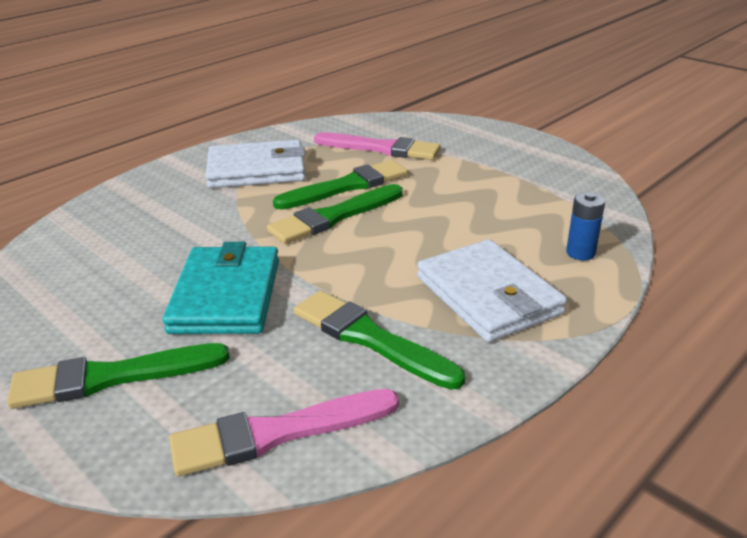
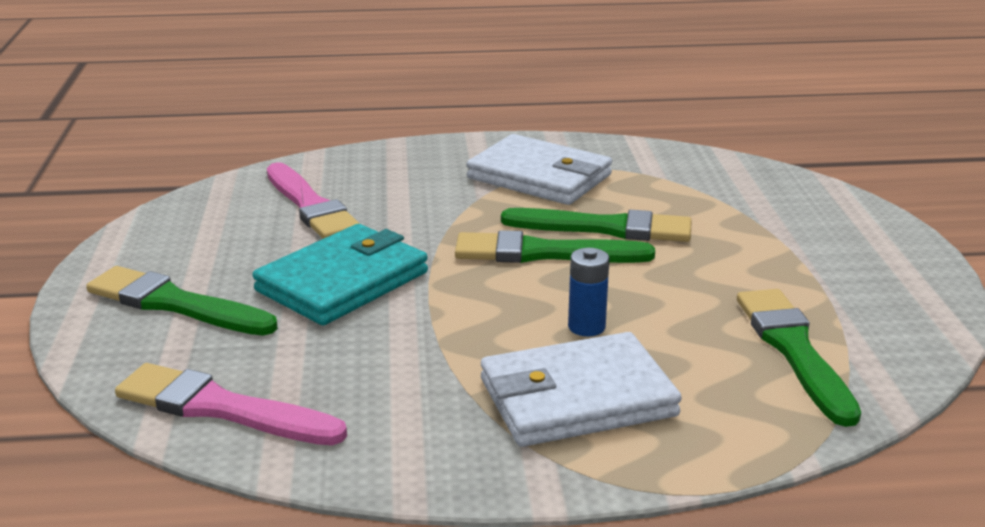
camera: 40 degrees right, 5 degrees down
green brush [294,291,465,390] -> green brush moved to [737,289,861,427]
pink brush [314,132,441,160] -> pink brush moved to [267,162,360,239]
white wallet [417,239,567,342] -> white wallet turned 60 degrees clockwise [481,332,682,447]
blue battery [566,192,605,260] -> blue battery moved to [568,248,609,336]

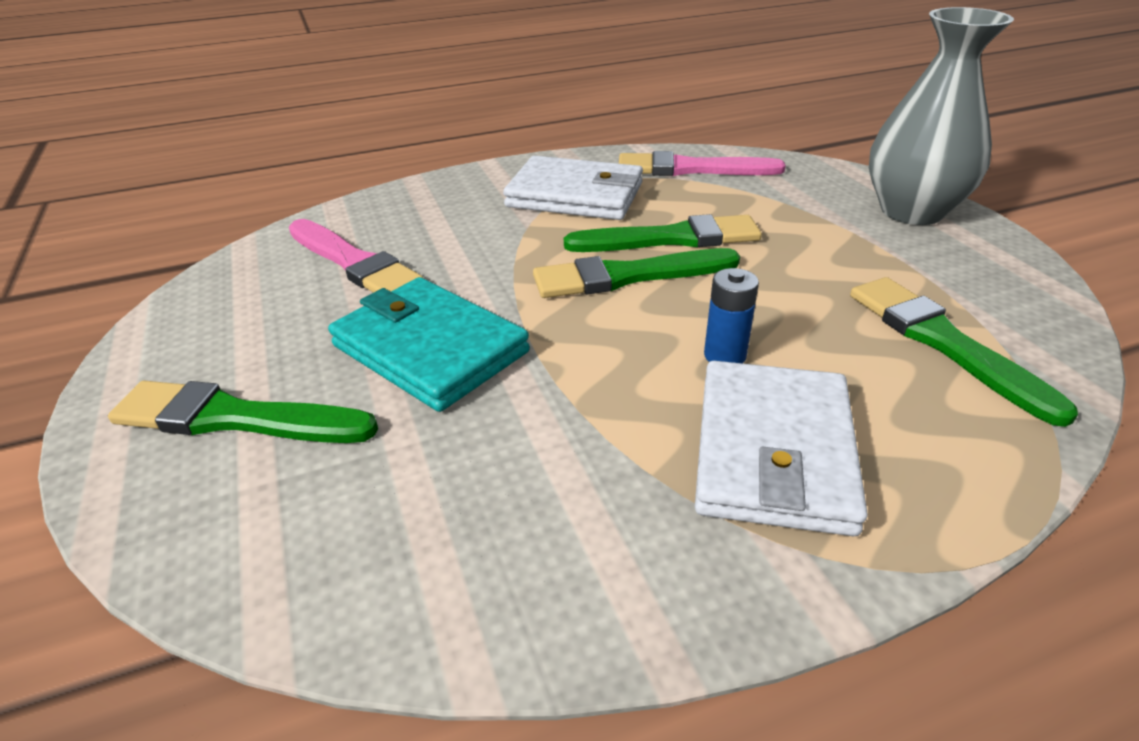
camera: 15 degrees left, 10 degrees up
pink brush [115,363,347,445] -> pink brush moved to [619,151,786,176]
turquoise wallet [253,224,428,325] -> turquoise wallet turned 75 degrees counterclockwise [328,277,530,412]
white wallet [481,332,682,447] -> white wallet turned 45 degrees counterclockwise [695,361,868,536]
none -> grey vase [869,7,1014,225]

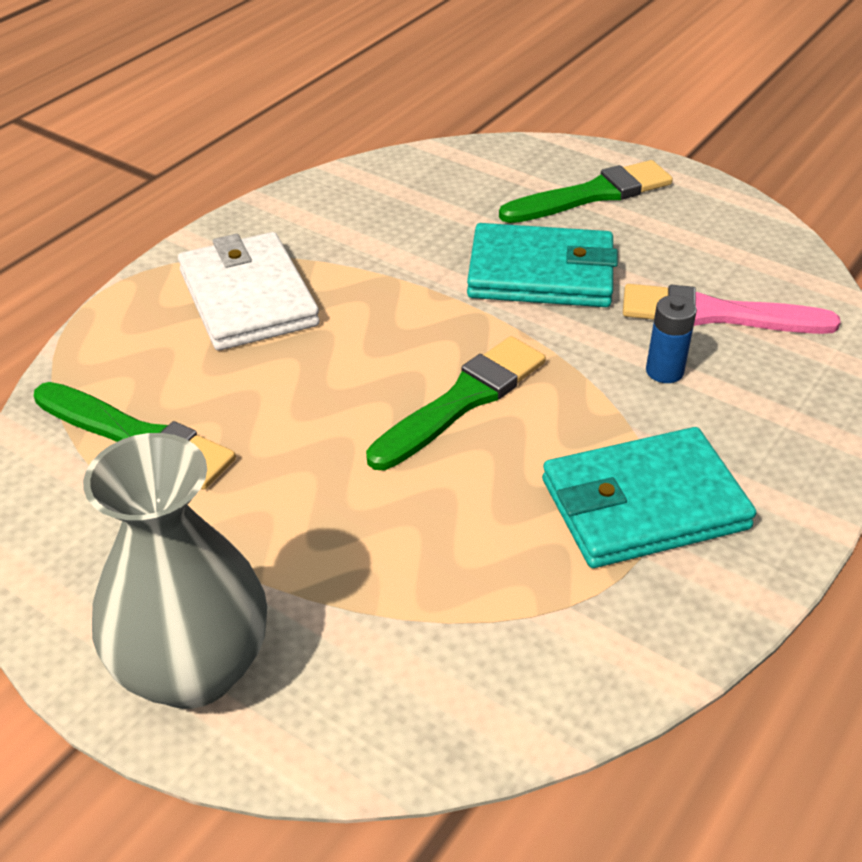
camera: 145 degrees right, 5 degrees up
white wallet [503,156,643,220] -> turquoise wallet [542,427,756,568]
green brush [564,214,762,252] -> none
pink brush [619,151,786,176] -> none
blue battery [704,268,759,363] -> blue battery moved to [646,295,697,383]

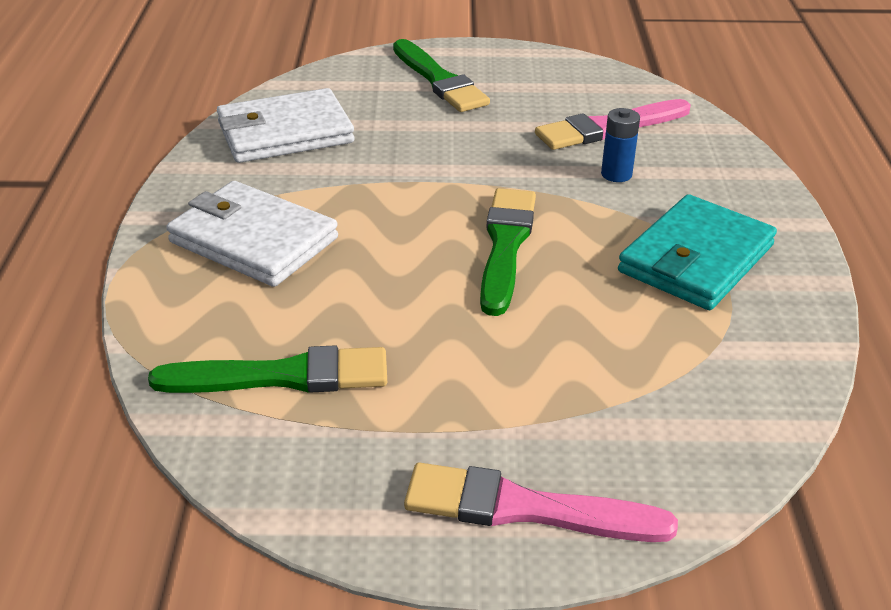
camera: 35 degrees left, 5 degrees down
grey vase [83,433,267,709] -> pink brush [404,463,678,542]
turquoise wallet [467,223,618,307] -> none
green brush [499,160,673,223] -> green brush turned 120 degrees clockwise [393,39,490,112]
none -> white wallet [217,88,354,163]

